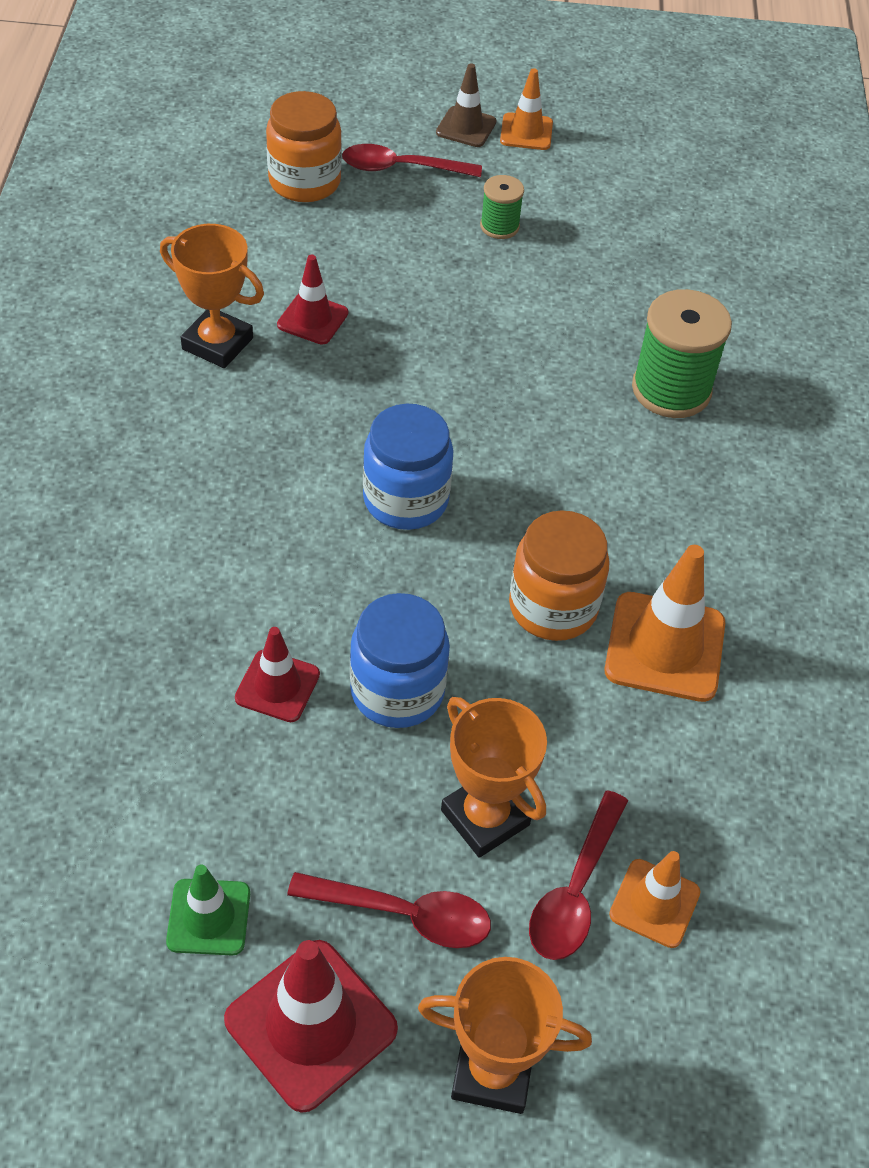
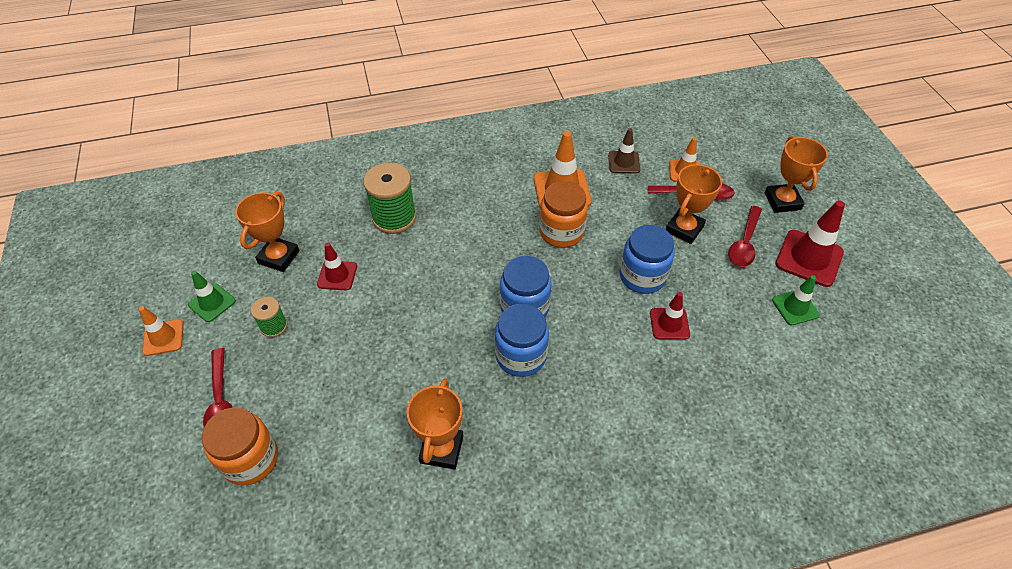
camera: 105 degrees left, 0 degrees up
red traffic cone [277,255,348,345] -> red traffic cone moved to [317,243,357,290]
red spoon [287,872,491,948] -> red spoon turned 150 degrees counterclockwise [728,206,762,267]
brown traffic cone [436,63,496,147] -> brown traffic cone moved to [608,128,640,174]
none -> green traffic cone [188,271,236,322]
none -> orange trophy [235,191,300,272]
none -> blue jar [495,304,549,377]

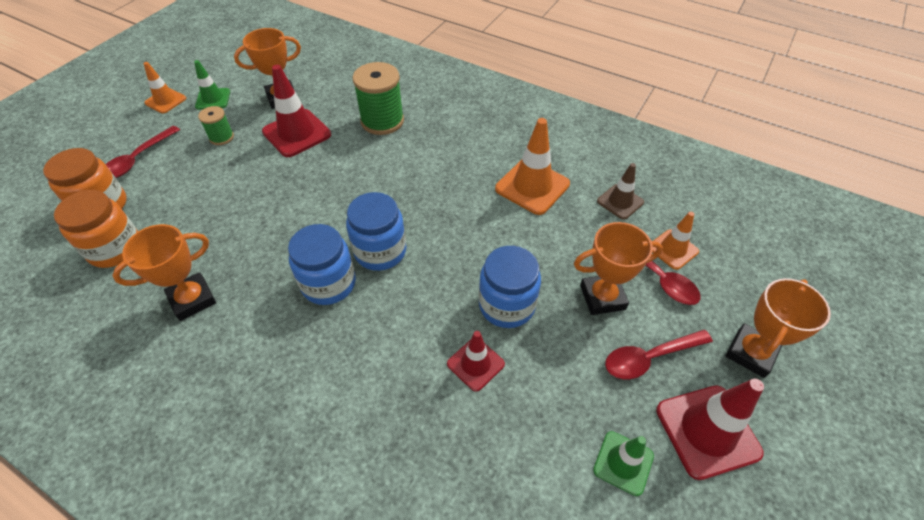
camera: 45 degrees right, 0 degrees up
red traffic cone [317,243,357,290] -> red traffic cone [262,65,331,157], size x1.67
orange jar [539,181,588,248] -> orange jar moved to [54,190,138,268]

